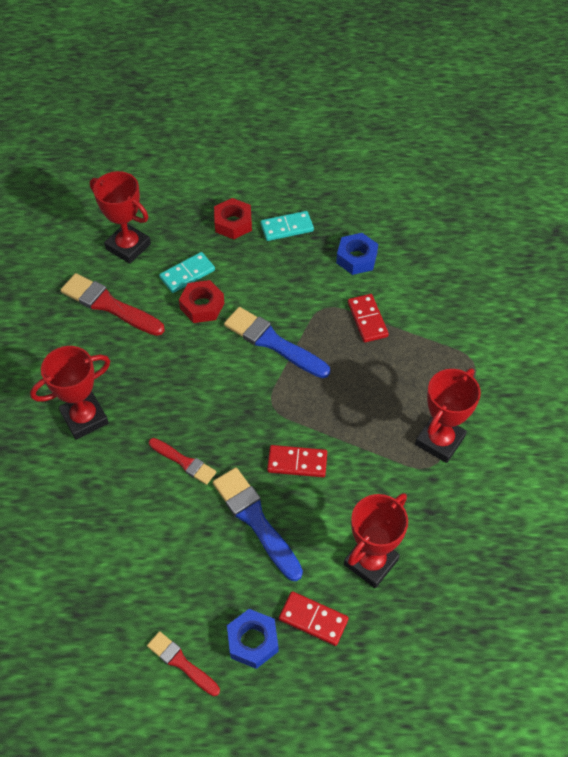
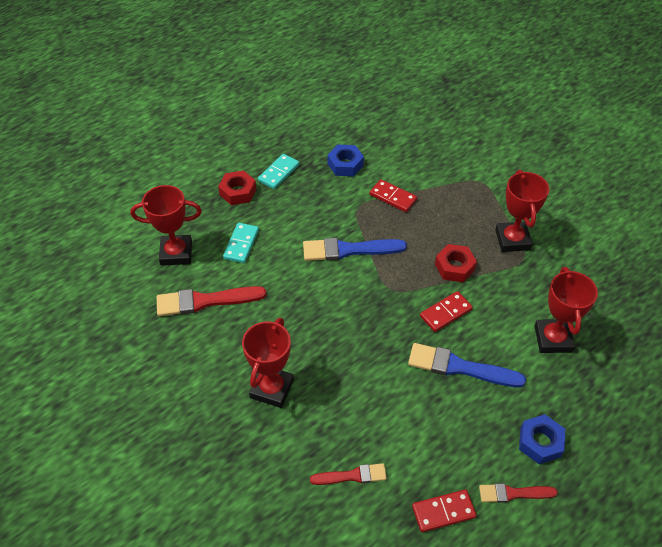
camera: 40 degrees left, 5 degrees down
red brush [149,438,216,485] -> red brush moved to [310,463,387,485]
red nut [179,280,224,323] -> red nut moved to [435,244,477,282]
red domino [279,591,349,646] -> red domino moved to [412,489,477,532]

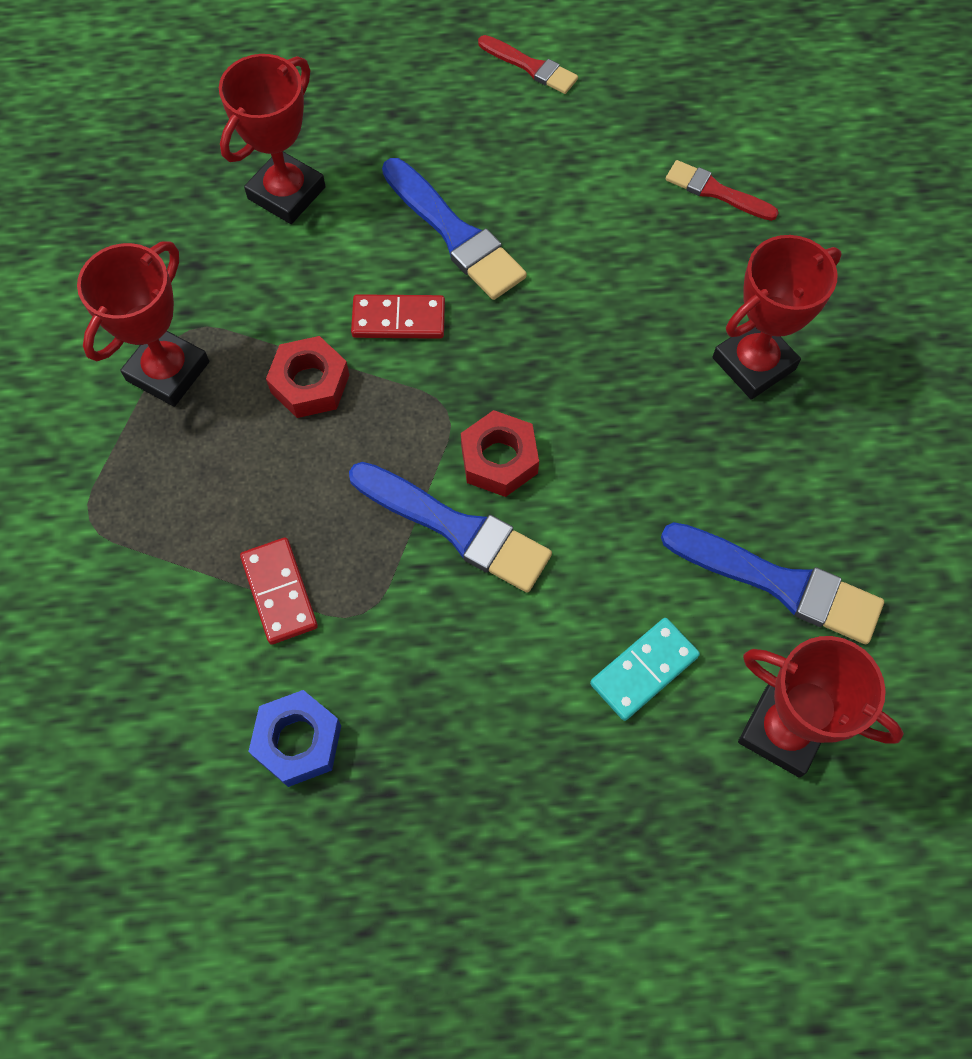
camera: 145 degrees left, 15 degrees up
red brush [157,286,266,316] -> blue brush [661,522,884,644]
red nut [218,170,256,205] -> red nut moved to [461,410,539,497]
turquoise domino [258,154,299,189] -> none
red domino [412,489,477,532] -> none
blue nut [519,414,565,464] -> none

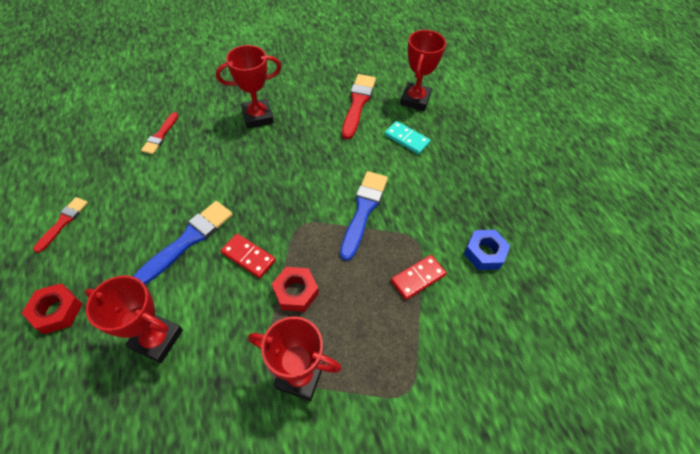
camera: 105 degrees left, 10 degrees down
red domino [351,294,445,339] -> red domino turned 45 degrees counterclockwise [221,234,276,278]
red nut [461,410,539,497] -> red nut moved to [22,283,83,334]
blue brush [661,522,884,644] -> red brush [342,74,376,139]
red trophy [712,235,841,399] -> red trophy turned 60 degrees counterclockwise [216,45,281,128]

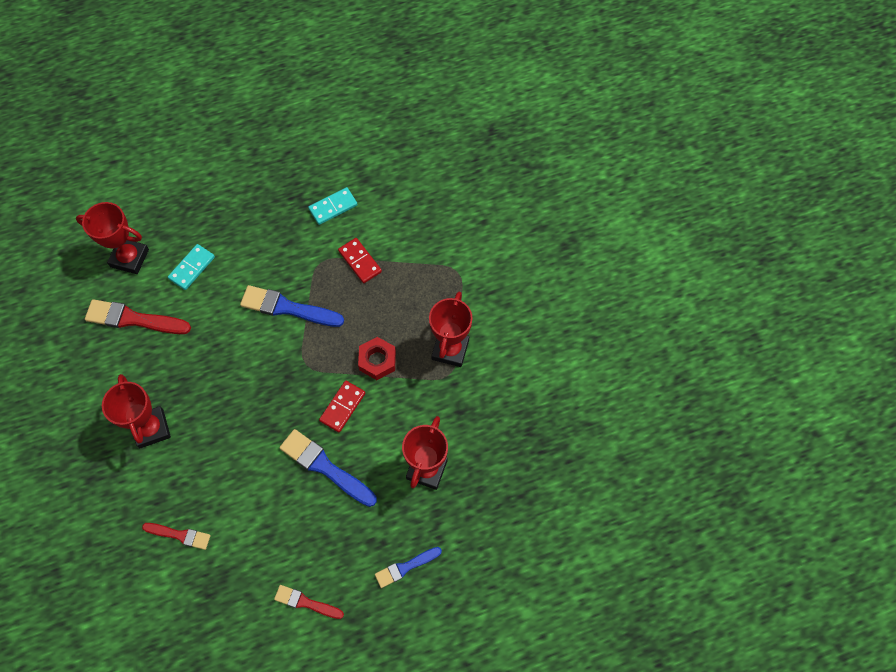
camera: 90 degrees left, 10 degrees up
red nut [22,283,83,334] -> blue brush [375,547,442,588]
blue nut [464,230,510,270] -> turquoise domino [308,187,358,225]

